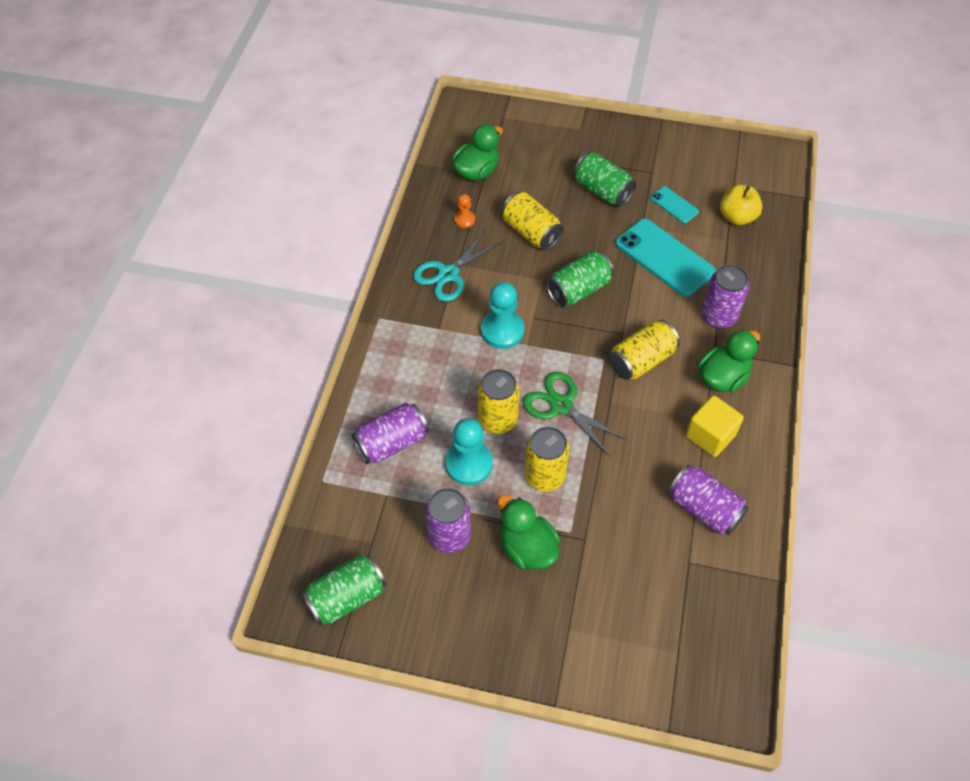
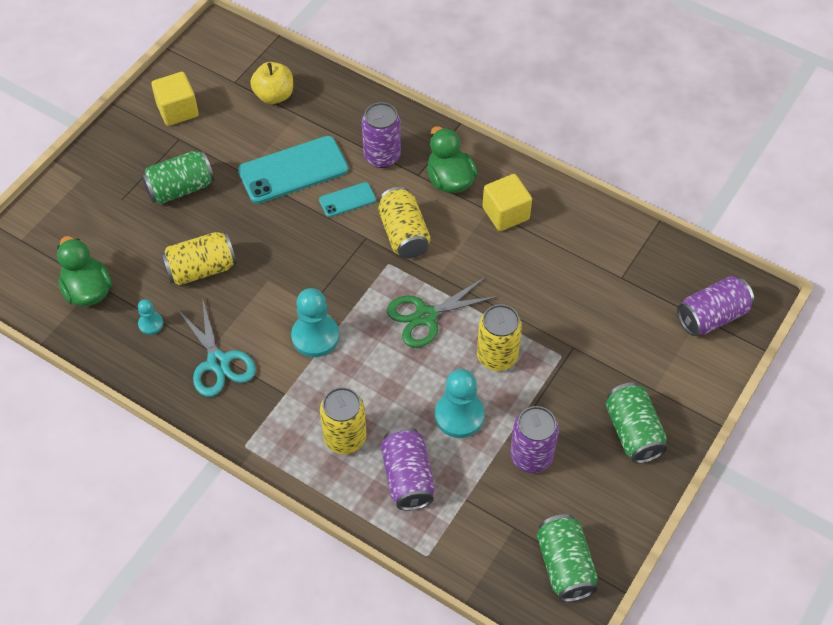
camera: 70 degrees left, 0 degrees up
orange pawn [454,194,475,228] -> turquoise pawn [138,299,163,335]
yellow can [478,369,520,434] -> yellow can moved to [320,387,366,454]
green duck [498,495,560,570] -> none
green can [546,251,614,307] -> green can moved to [605,382,667,463]
turquoise phone [650,186,699,223] -> turquoise phone moved to [319,182,376,217]
purple can [668,464,748,535] -> purple can moved to [677,276,754,336]
none -> yellow cube [151,72,199,126]

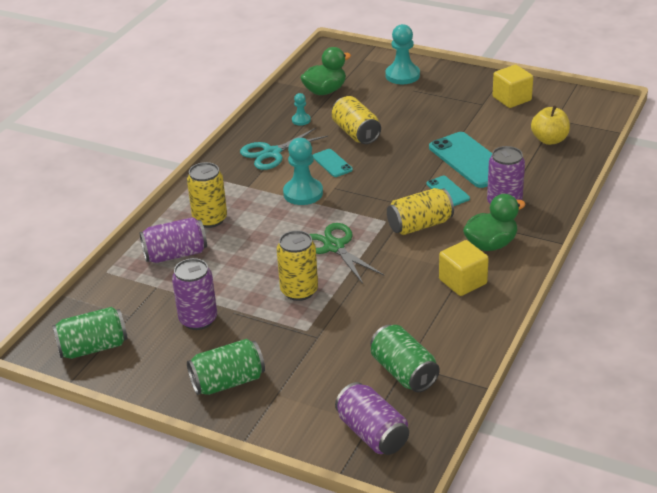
camera: 85 degrees right, 20 degrees down
green can [141,151,214,204] -> green can moved to [370,325,440,392]
turquoise pawn [435,369,484,438] -> turquoise pawn moved to [385,24,420,84]
none -> turquoise phone [313,149,353,177]

